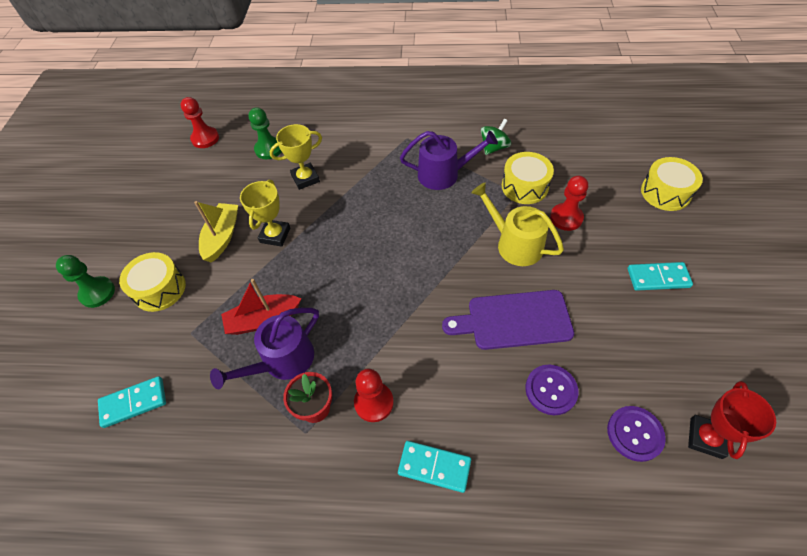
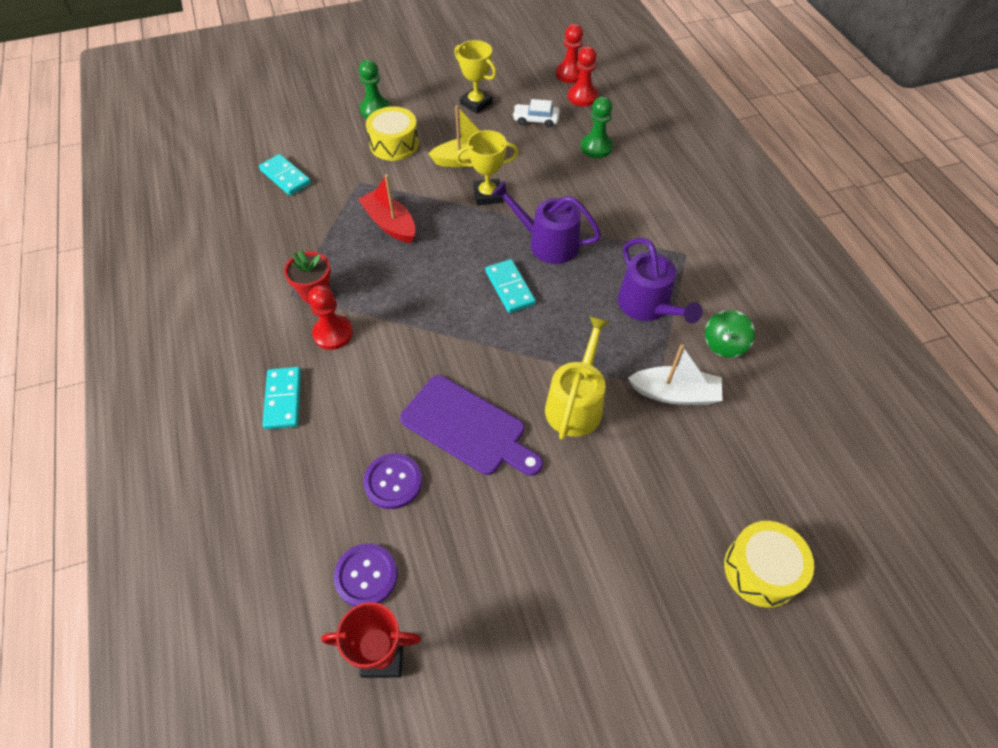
camera: 65 degrees right, 0 degrees up
purple watering can [210,308,319,389] -> purple watering can moved to [492,181,601,264]
yellow trophy [269,124,322,190] -> yellow trophy moved to [454,40,496,114]
purple cutting board [442,290,574,350] -> purple cutting board turned 150 degrees clockwise [400,375,543,476]
green spinning top [481,119,511,155] -> green spinning top turned 105 degrees clockwise [705,310,755,358]
yellow drum [502,152,554,204] -> white boat [628,344,723,405]
red pawn [550,176,588,231] -> red pawn moved to [556,24,583,83]
turquoise domino [628,262,693,291] -> turquoise domino moved to [485,259,536,313]
none -> white car [513,99,560,128]

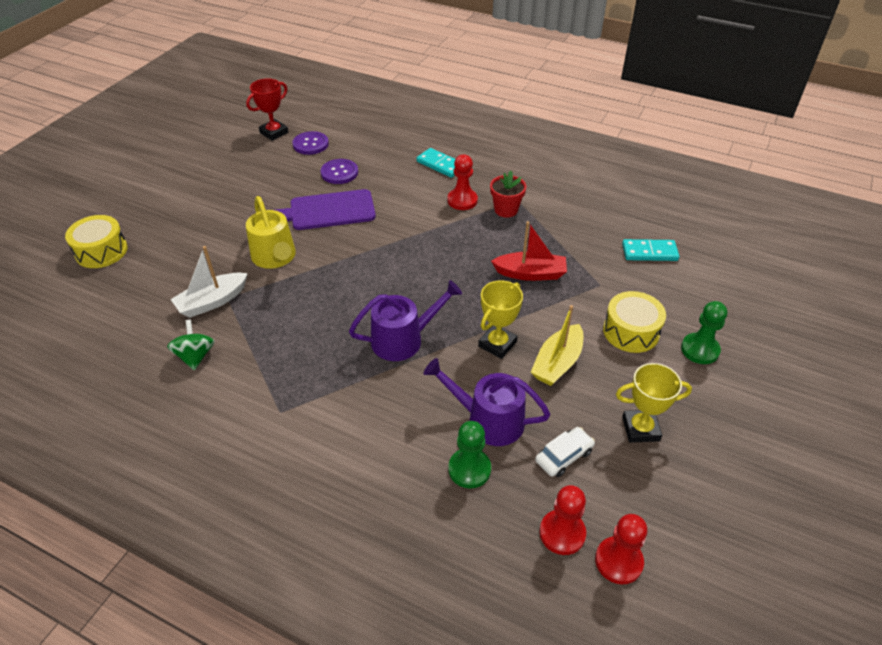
camera: 135 degrees right, 10 degrees down
turquoise domino [485,259,536,313] -> none
purple watering can [618,238,702,324] -> purple watering can moved to [424,358,550,446]

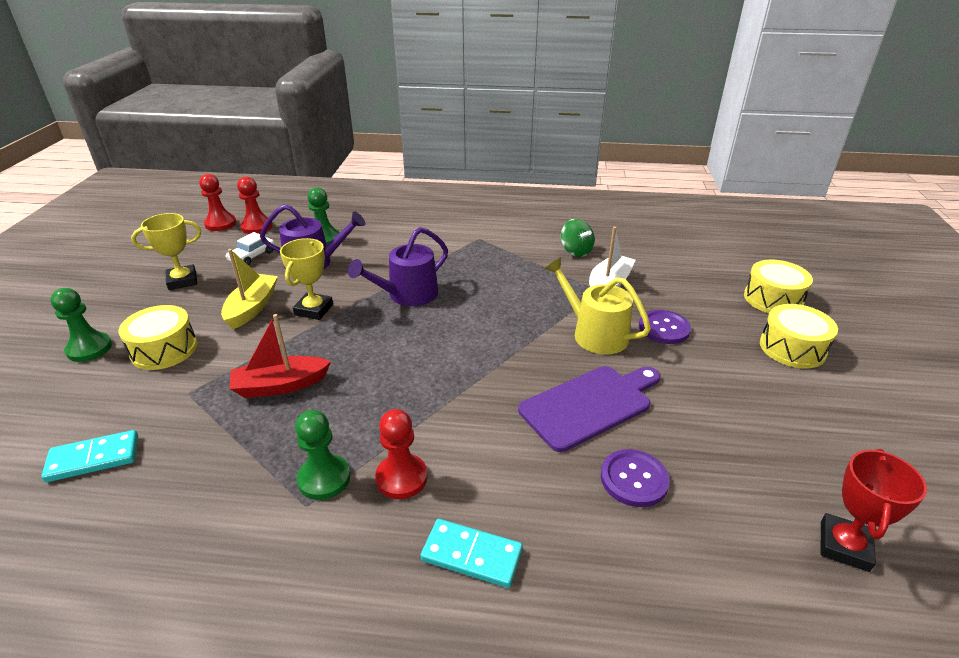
camera: 160 degrees right, 10 degrees down
purple button [292,131,329,155] -> purple button moved to [639,310,691,344]
red flower pot [490,171,526,217] -> green pawn [295,410,350,500]
none -> yellow drum [760,304,838,369]

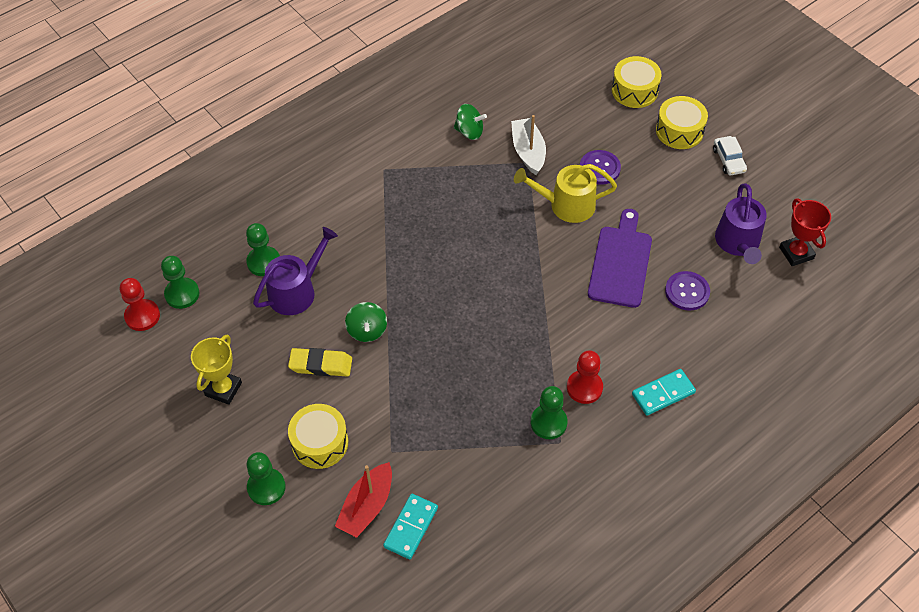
camera: 45 degrees left, 20 degrees up
yellow boat [221,249,278,329] -> yellow eraser [288,348,352,377]
white car [225,232,275,265] -> white car moved to [713,136,747,175]
red boat [230,314,331,398] -> red boat moved to [335,462,392,538]
red pawn [237,176,273,234] -> green pawn [161,256,199,309]
yellow trophy [280,238,333,320] -> green spinning top [345,302,387,342]
purple watering can [348,227,448,306] -> purple watering can moved to [715,183,767,264]

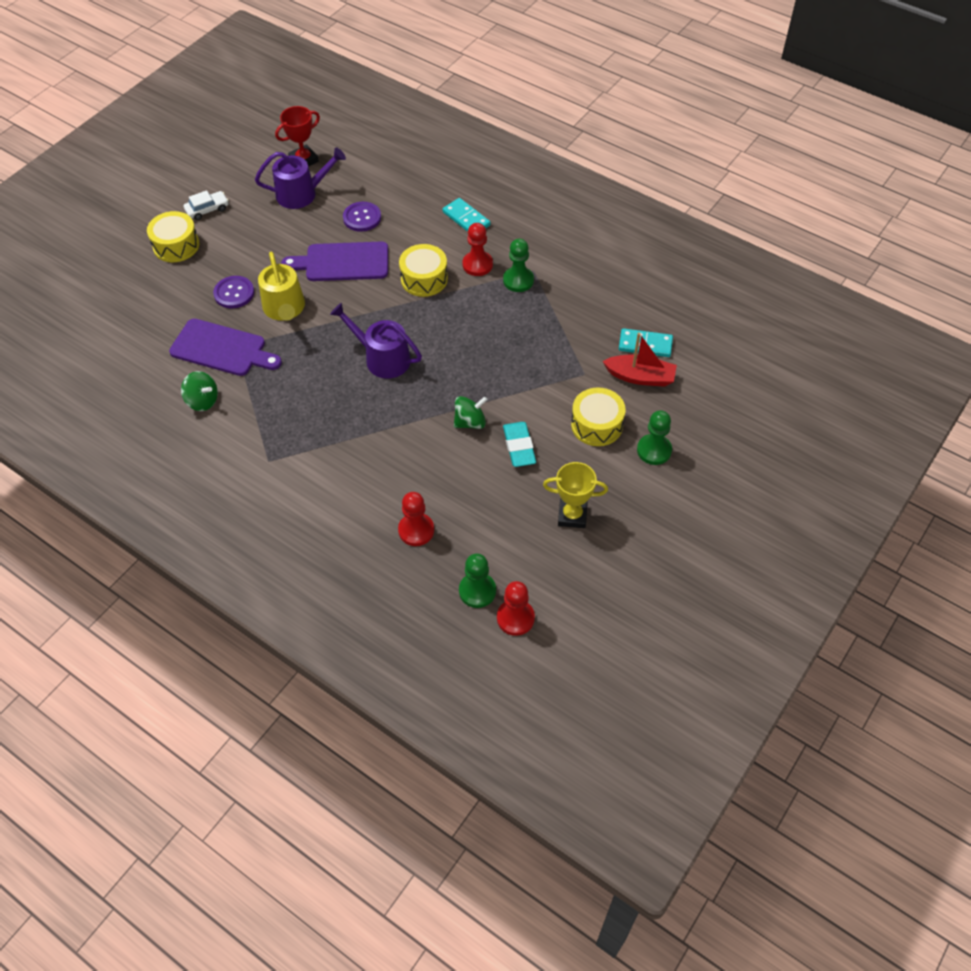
camera: 105 degrees left, 0 degrees up
green pawn [246,223,280,276] -> red pawn [398,492,434,546]
purple watering can [253,227,338,315] -> purple watering can moved to [330,303,422,379]
yellow eraser [288,348,352,377] -> turquoise eraser [503,422,536,467]
green spinning top [454,104,487,140] -> green spinning top turned 120 degrees clockwise [181,371,218,411]
white boat [511,115,546,175] -> purple cutting board [169,319,282,376]
yellow drum [612,56,662,108] -> yellow drum moved to [399,244,448,297]

